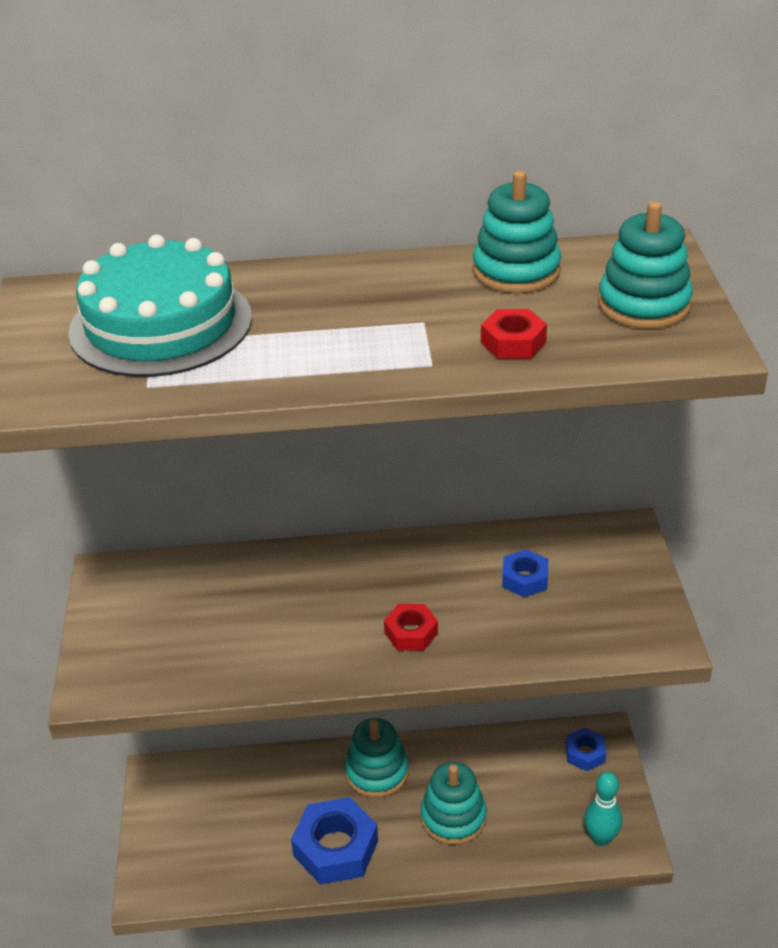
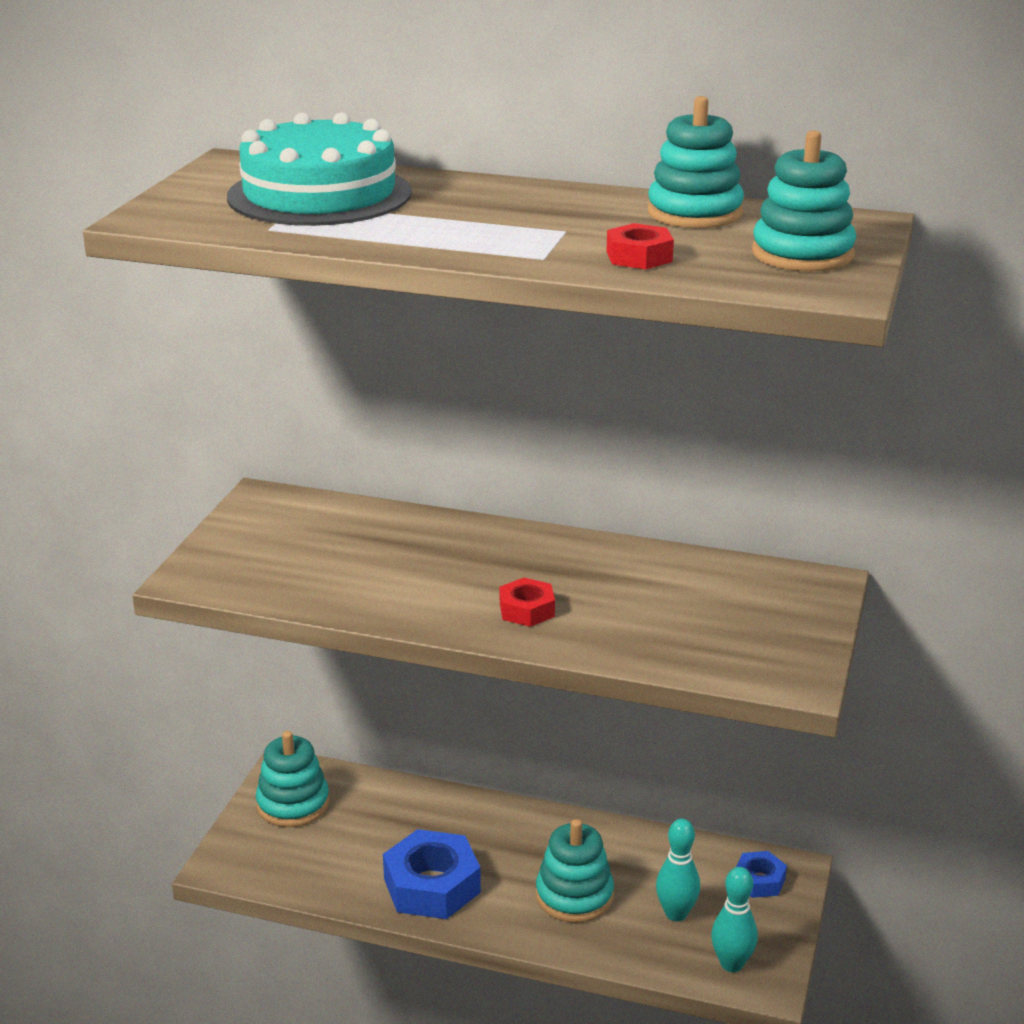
camera: 20 degrees right, 10 degrees down
turquoise stacking toy [345,718,409,798] -> turquoise stacking toy moved to [256,731,329,827]
blue nut [502,549,548,597] -> none
none -> turquoise bowling pin [656,819,700,922]

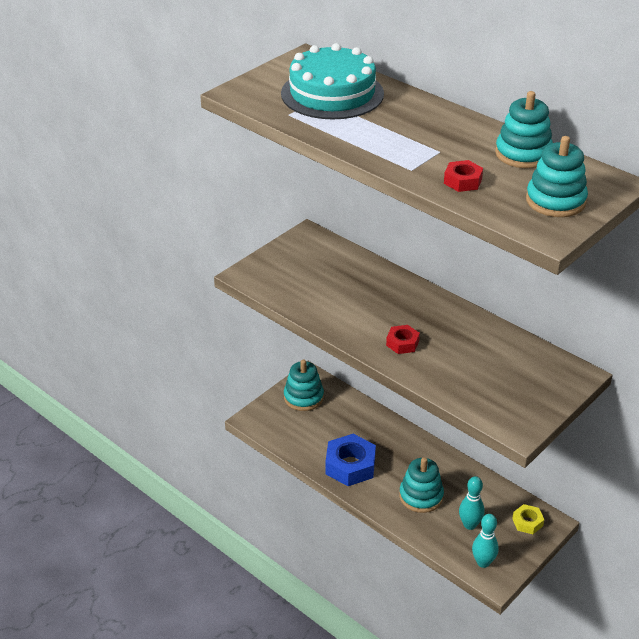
camera: 25 degrees right, 10 degrees up
blue nut [736,851,787,898] -> yellow nut [512,504,544,534]

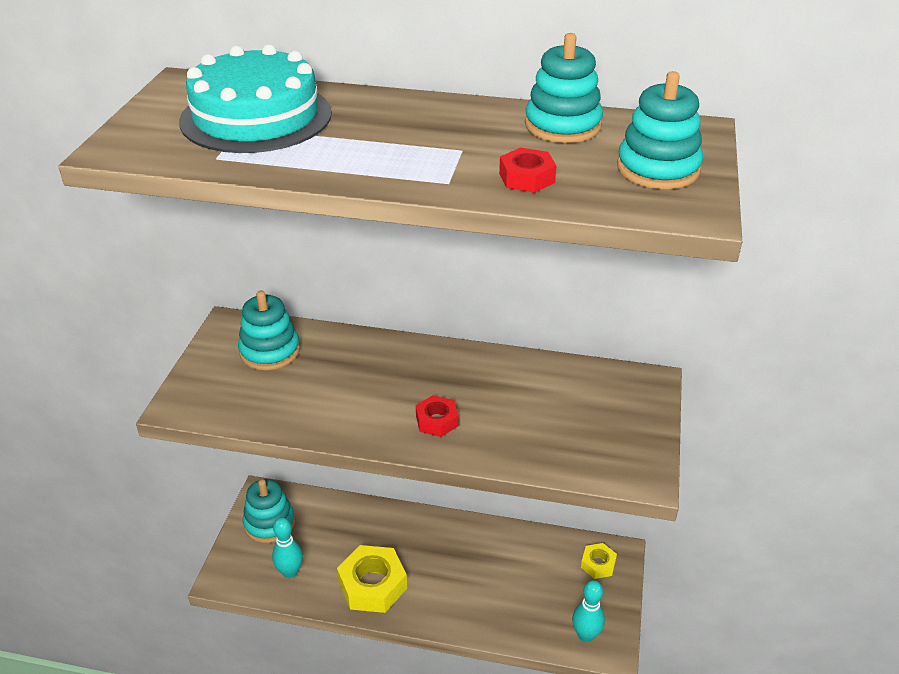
camera: 30 degrees left, 0 degrees up
blue nut [325,434,376,486] -> yellow nut [337,545,407,613]
turquoise stacking toy [399,457,444,513] -> turquoise stacking toy moved to [238,290,300,370]
turquoise bowling pin [459,476,485,530] -> turquoise bowling pin moved to [272,517,303,578]

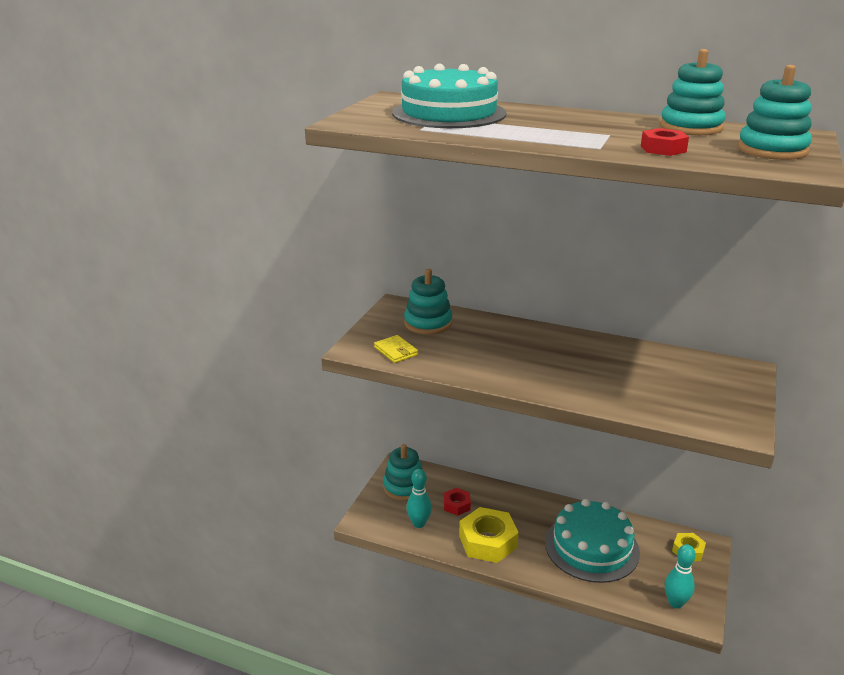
camera: 10 degrees right, 10 degrees down
red nut [416,395,458,437] -> red nut moved to [444,488,471,516]
none -> yellow wallet [374,335,418,363]
none -> turquoise cake [545,499,640,583]

